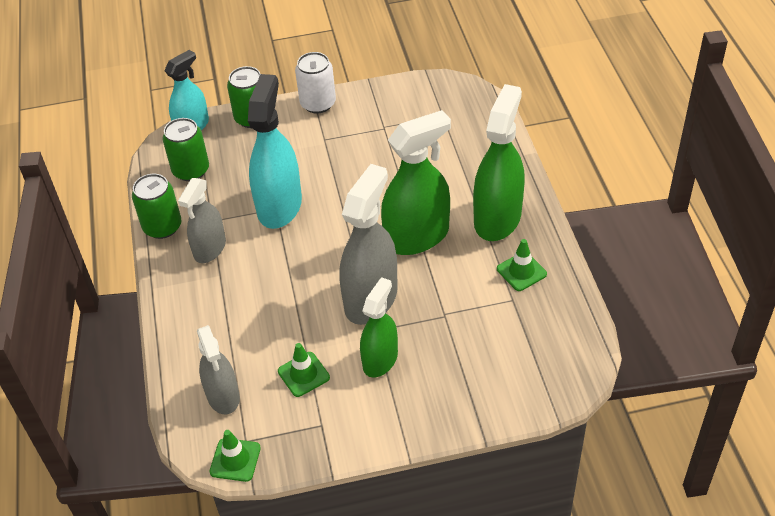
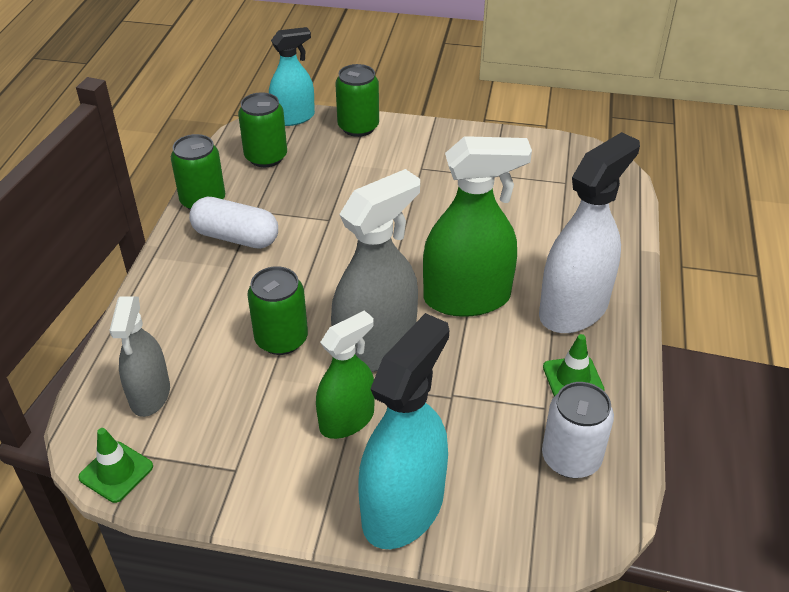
camera: 20 degrees right, 5 degrees down
grey spray bottle [178,178,226,263] -> white capsule [189,197,278,249]
turquoise spray bottle [248,74,302,229] -> turquoise spray bottle moved to [358,313,449,549]
green traffic cone [278,343,330,397] -> none
white can [295,52,336,113] -> white can moved to [542,382,614,478]
green spray bottle [473,84,525,241] -> white spray bottle [539,132,640,333]
none -> green can [247,266,308,355]

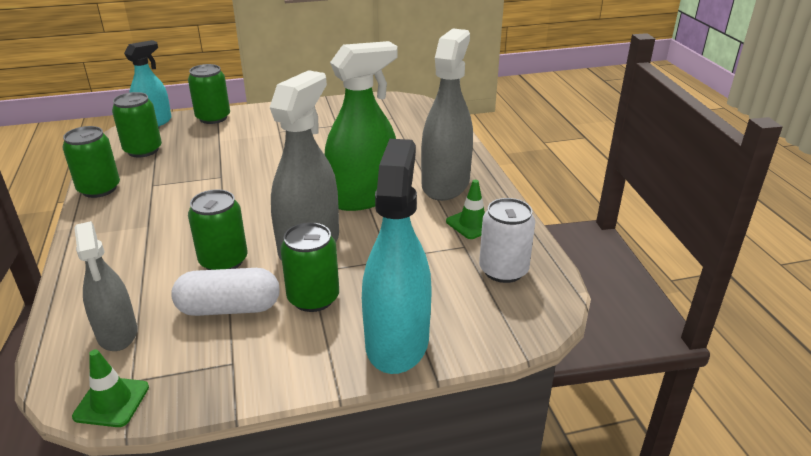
camera: 25 degrees left, 10 degrees down
white capsule [189,197,278,249] -> white capsule moved to [171,268,280,316]
green spray bottle [316,310,375,439] -> green can [280,222,339,312]
white spray bottle [539,132,640,333] -> grey spray bottle [421,29,473,201]

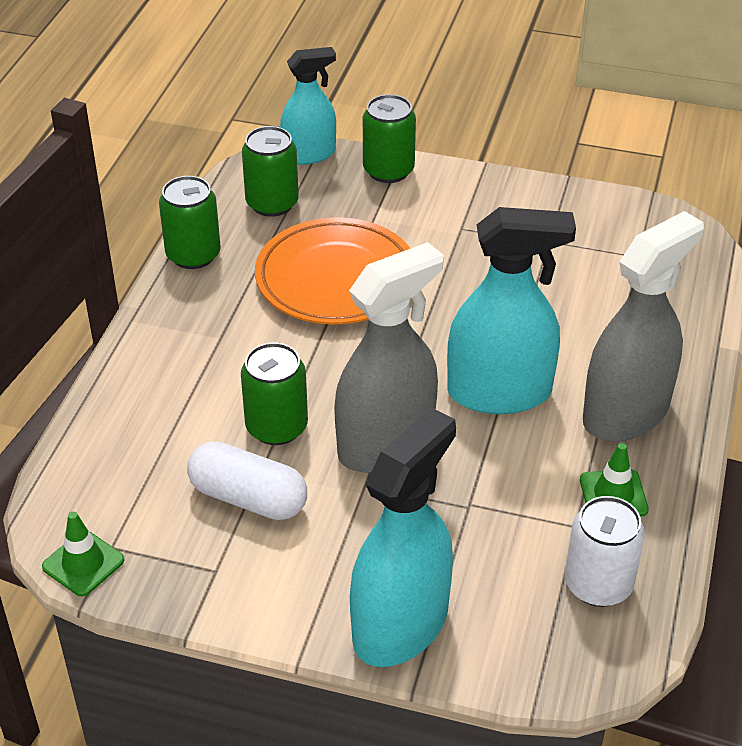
camera: 30 degrees right, 10 degrees up
grey spray bottle [74,221,137,351] -> none
green can [280,222,339,312] -> none
green spray bottle [325,41,398,211] -> turquoise spray bottle [447,207,576,414]
none -> orange plate [255,217,410,325]

